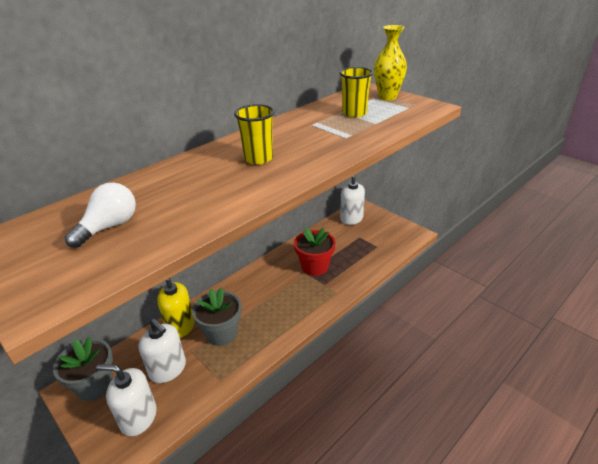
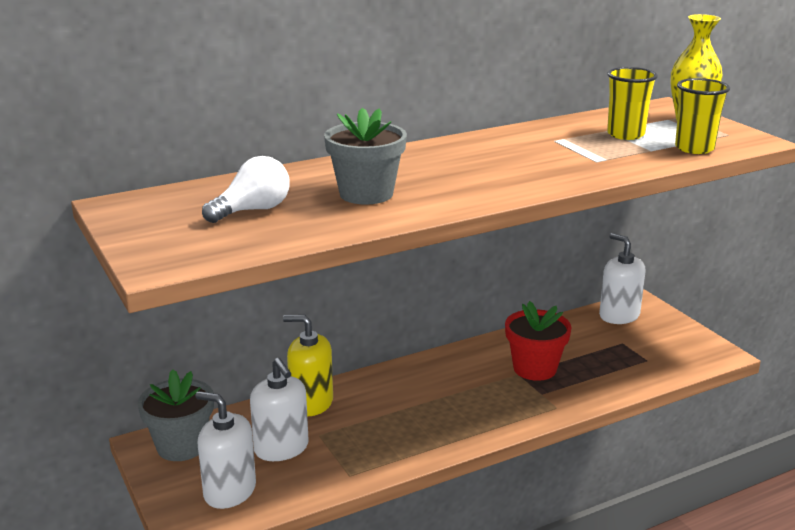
camera: 15 degrees right, 10 degrees down
grey flower pot [192,288,242,346] -> grey flower pot moved to [324,108,407,204]
yellow cup [234,104,274,165] -> yellow cup moved to [675,78,730,154]

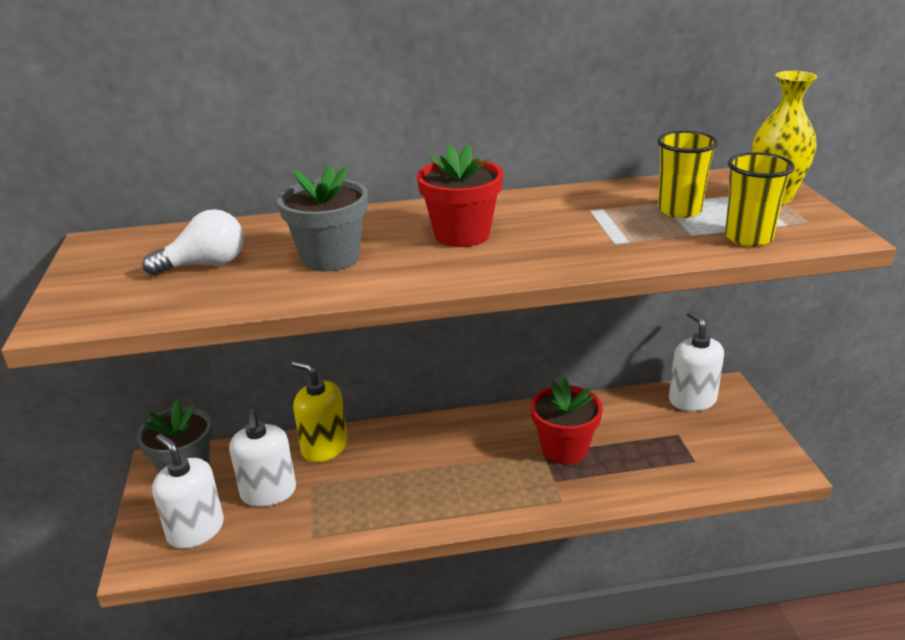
camera: 20 degrees right, 5 degrees up
none -> red flower pot [417,145,503,247]

